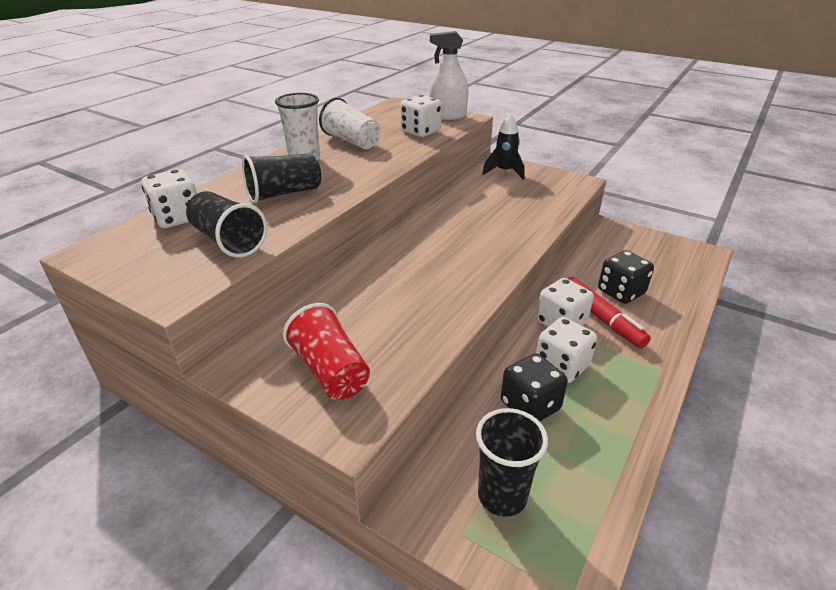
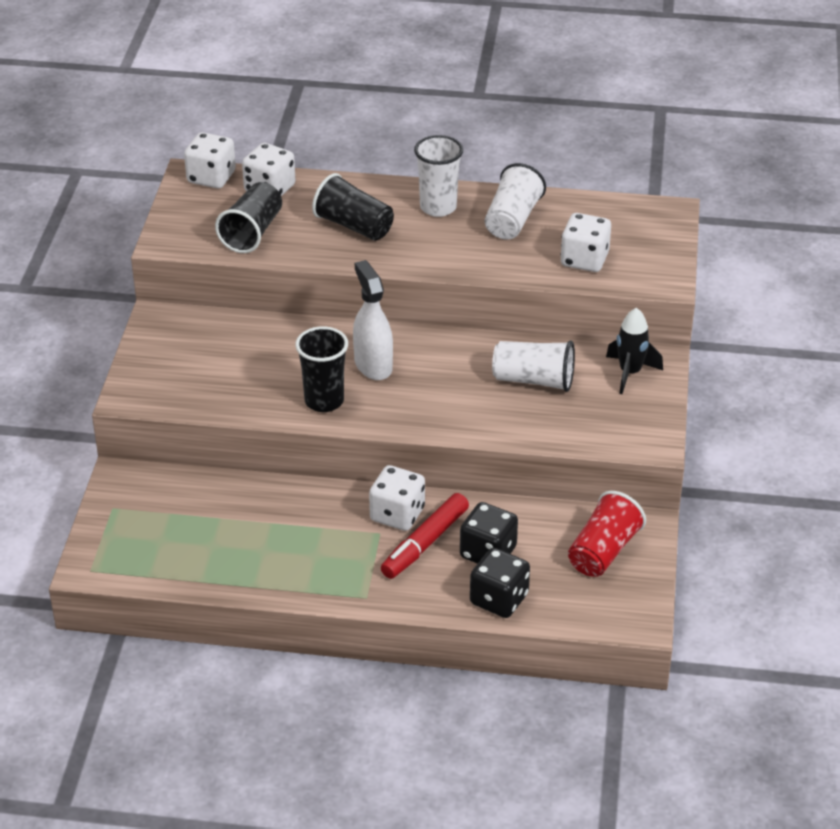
camera: 65 degrees right, 5 degrees up
red cup [283,303,370,400] -> red cup moved to [568,491,646,577]
white spray bottle [429,31,468,120] -> white spray bottle moved to [353,260,393,380]
black cup [476,408,548,517] -> black cup moved to [295,326,348,412]
black dice [501,353,568,422] -> black dice moved to [470,548,530,618]
white dice [536,317,597,383] -> white dice moved to [184,132,236,189]
none -> white cup [492,341,575,392]

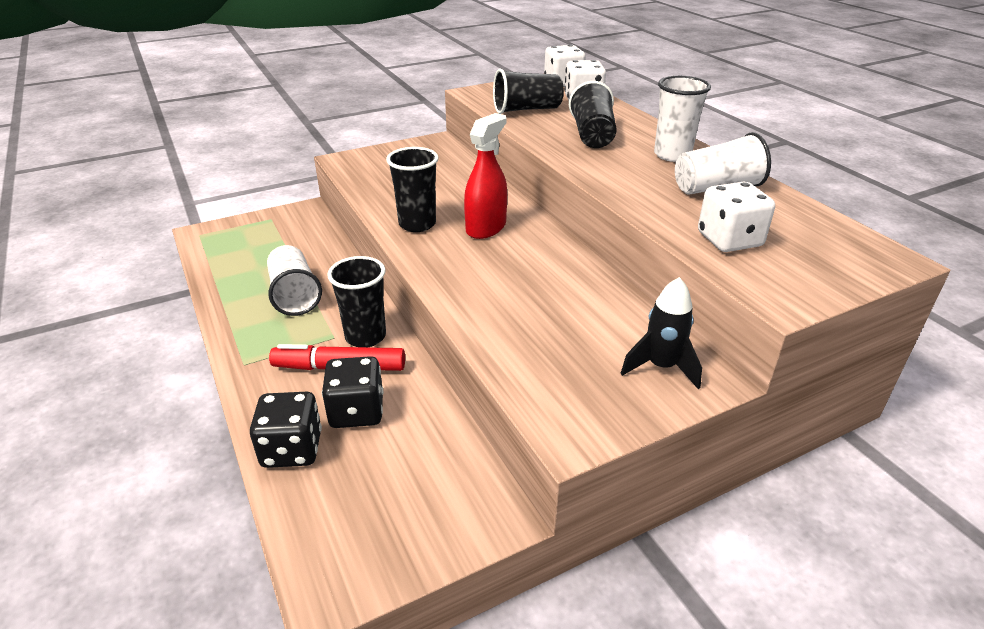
camera: 55 degrees right, 5 degrees down
white spray bottle [353,260,393,380] -> red spray bottle [464,113,507,239]
white dice [369,465,425,531] -> black cup [327,256,386,347]
white cup [492,341,575,392] -> white cup moved to [267,245,322,316]
red cup [568,491,646,577] -> none

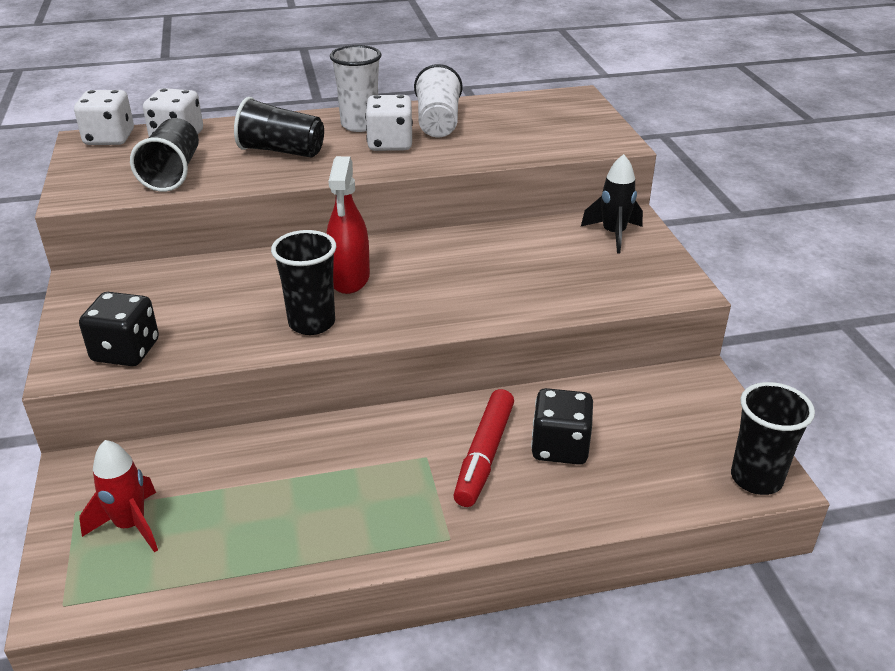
camera: 75 degrees left, 0 degrees up
black dice [250,392,322,468] -> black dice moved to [79,292,159,366]
white cup [267,245,322,316] -> none
black cup [327,256,386,347] -> black cup moved to [731,382,815,495]
red spray bottle [464,113,507,239] -> red spray bottle turned 135 degrees counterclockwise [326,156,370,294]
white dice [698,182,775,252] -> white dice moved to [365,95,413,151]
none -> red rocket [79,440,158,553]

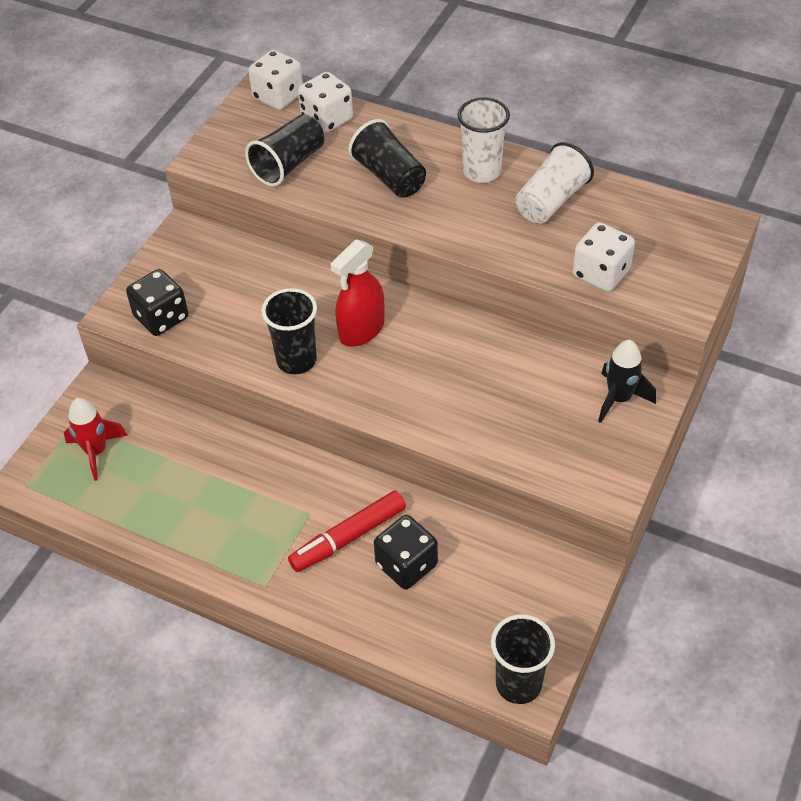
camera: 40 degrees right, 15 degrees up
white dice [365,95,413,151] -> white dice moved to [573,222,635,292]

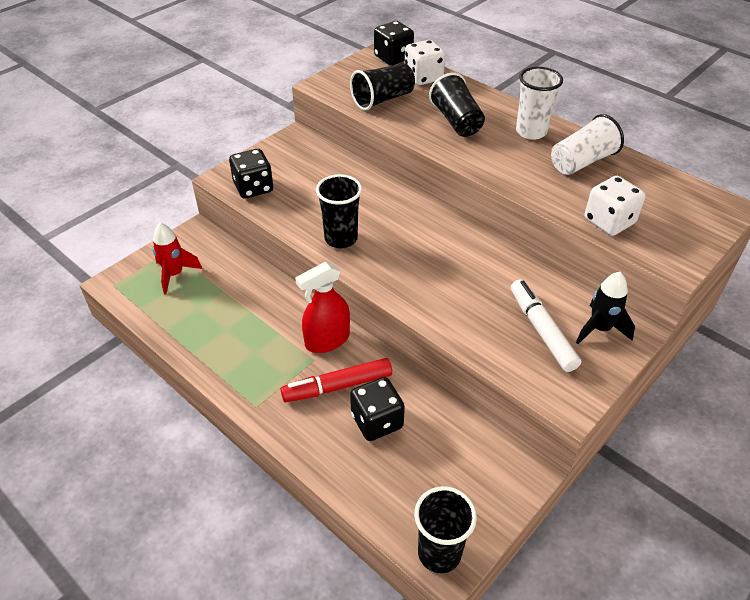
camera: 15 degrees right, 5 degrees down
white dice [248,50,303,110] -> black dice [374,21,414,65]
red spray bottle [331,239,384,347] -> red spray bottle moved to [295,262,350,353]
none -> white marker [511,279,581,372]

